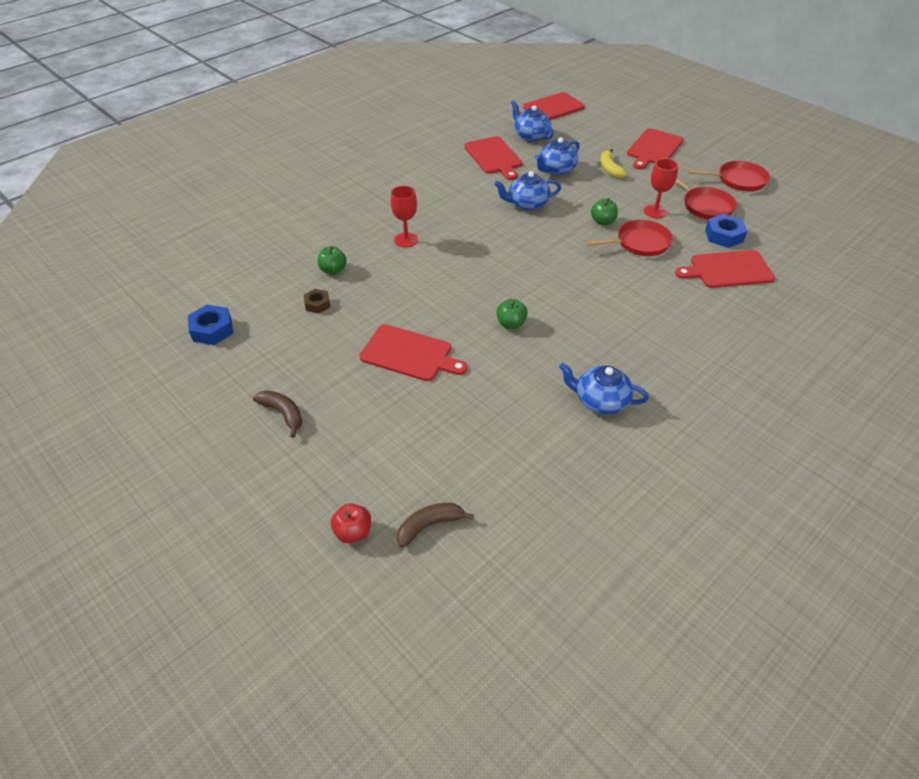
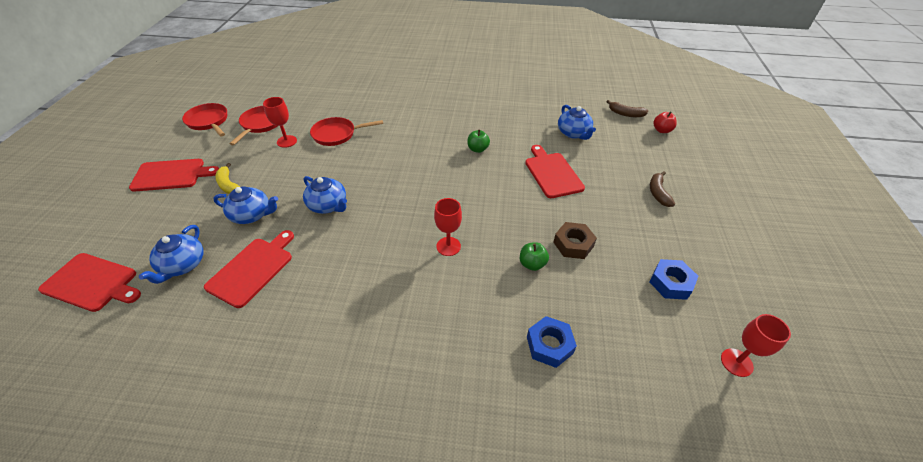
camera: 130 degrees left, 0 degrees up
brown nut [304,289,330,314] -> brown nut [553,222,597,259], size x1.56
blue teapot [559,363,649,414] -> blue teapot moved to [558,105,596,140]
red pan [585,220,673,256] -> red pan turned 45 degrees counterclockwise [310,117,383,146]
green apple [591,198,618,225] -> none
yellow banana [600,149,627,178] -> yellow banana turned 105 degrees clockwise [215,163,240,194]
red cutting board [675,250,775,288] -> none
blue nut [705,214,747,248] -> blue nut moved to [527,316,577,368]
none -> red goblet [721,314,791,377]

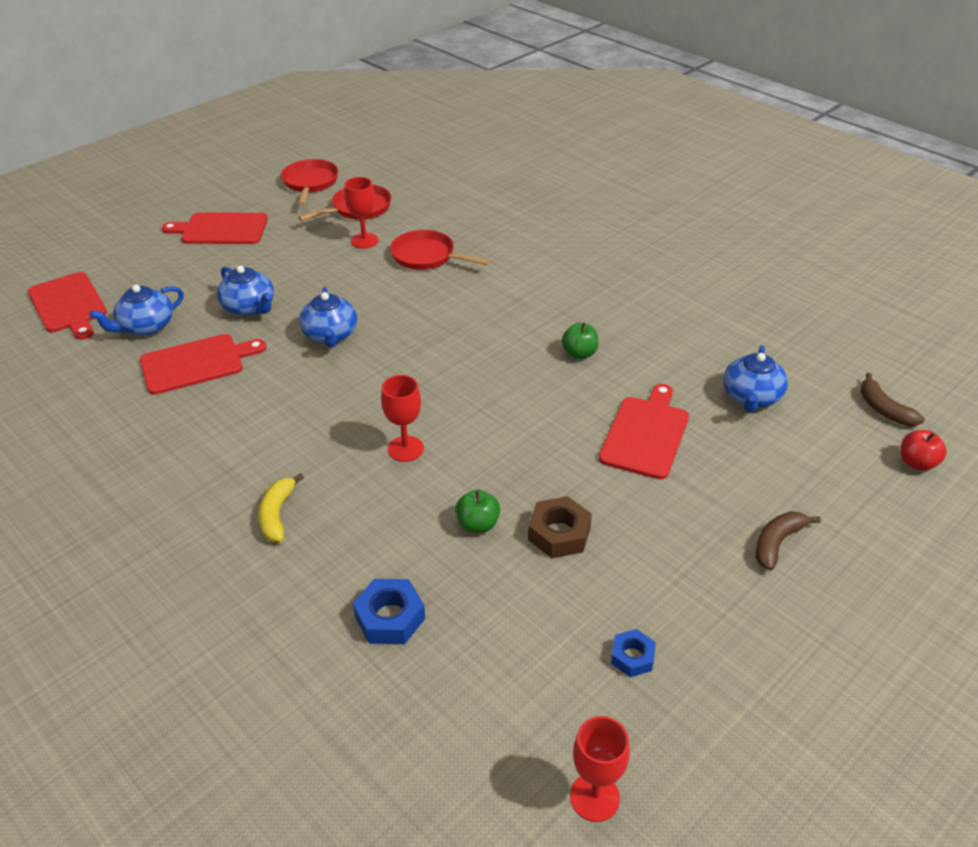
camera: 40 degrees right, 5 degrees down
red cutting board [129,159,219,192] -> red cutting board turned 150 degrees clockwise [162,212,268,244]
yellow banana [215,163,240,194] -> yellow banana moved to [258,473,304,542]
blue nut [649,259,698,300] -> blue nut [611,629,656,677], size x0.64

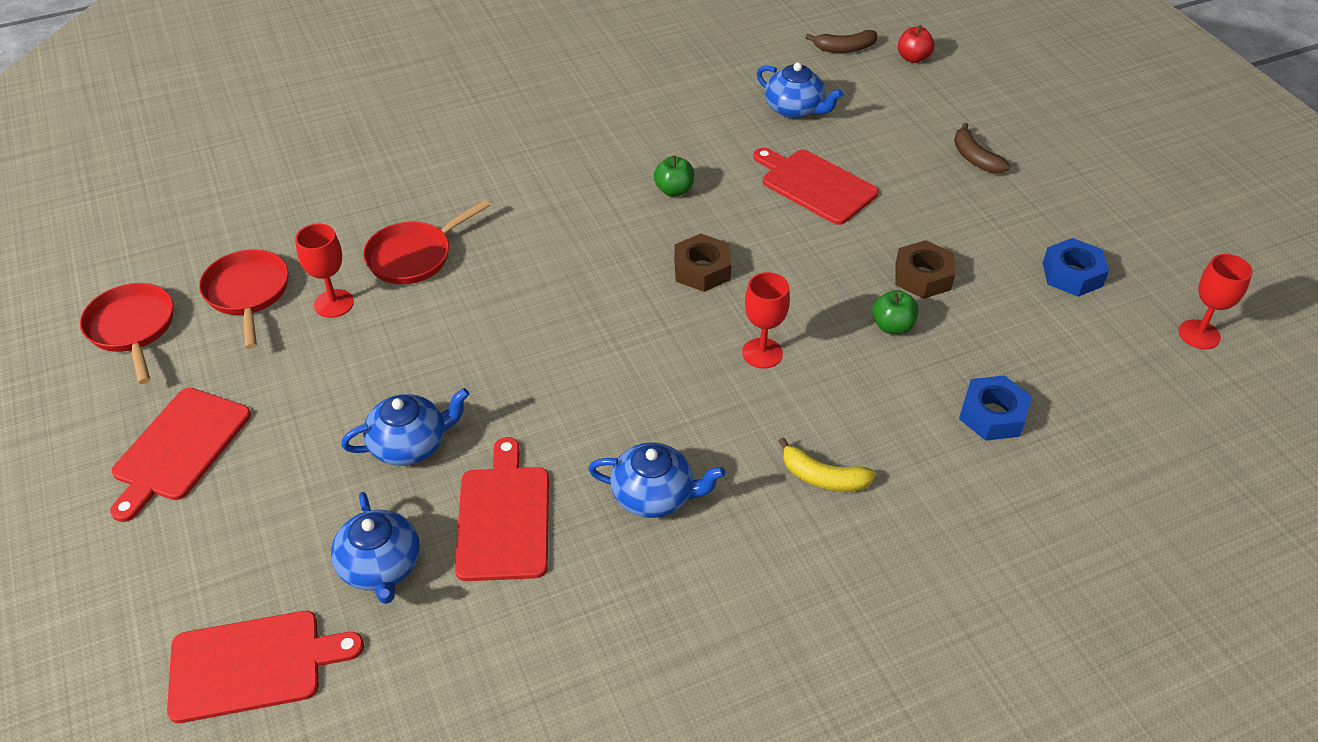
camera: 70 degrees left, 5 degrees up
red pan [281,159,338,206] -> red pan turned 45 degrees clockwise [80,283,173,384]
blue teapot [299,287,357,347] -> blue teapot moved to [588,442,725,518]
blue nut [611,629,656,677] -> blue nut [1043,238,1109,297], size x1.56
none -> brown nut [674,234,731,292]

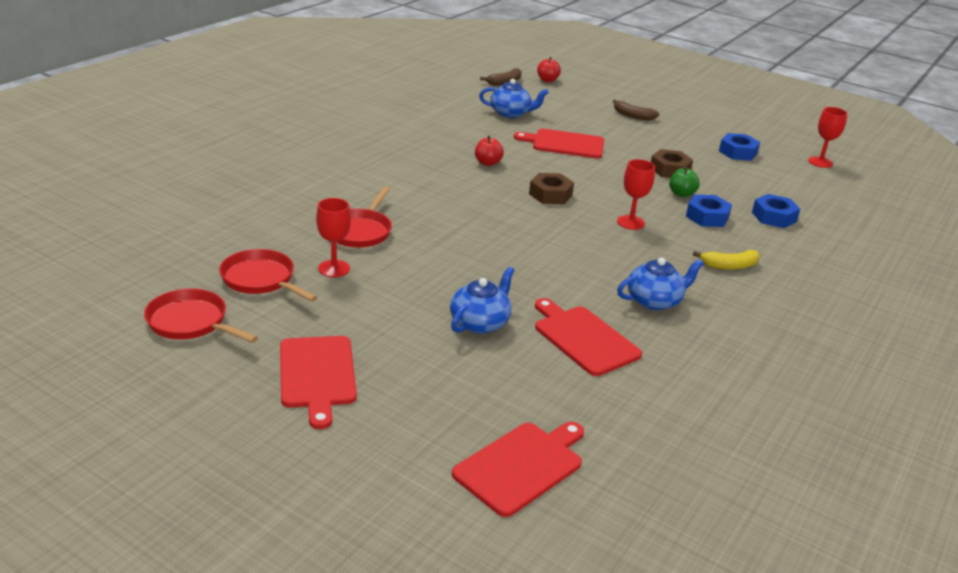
camera: 35 degrees left, 15 degrees down
blue teapot [331,492,420,604] -> none
green apple [654,156,694,197] -> red apple [475,136,504,166]
none -> blue nut [686,195,732,227]

